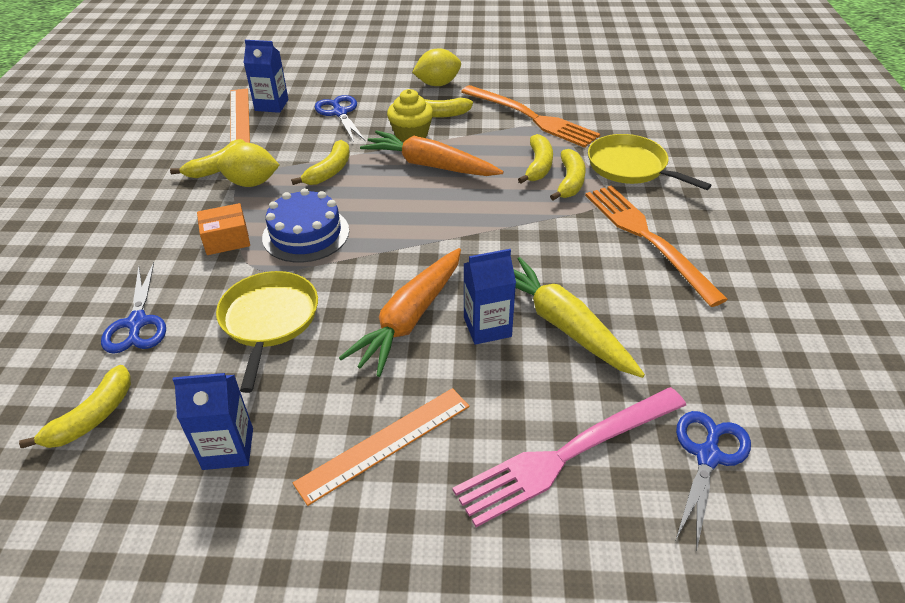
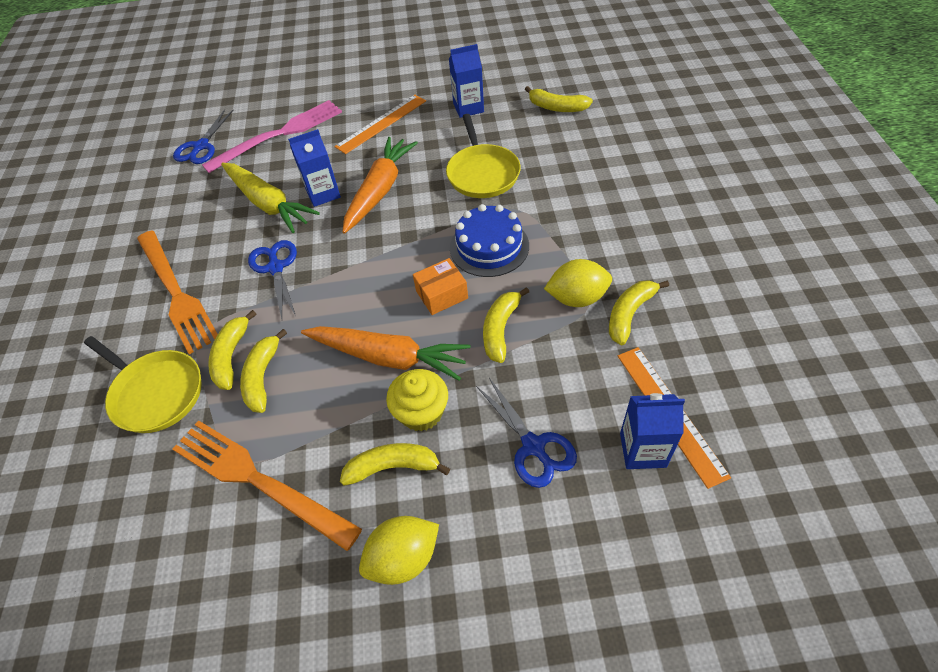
camera: 175 degrees right, 10 degrees up
yellow banana [19,365,131,448] -> yellow banana turned 90 degrees counterclockwise [525,86,593,112]
blue scissors [101,262,166,354] -> blue scissors moved to [248,240,297,319]
orange box [197,203,250,255] -> orange box moved to [413,258,468,315]

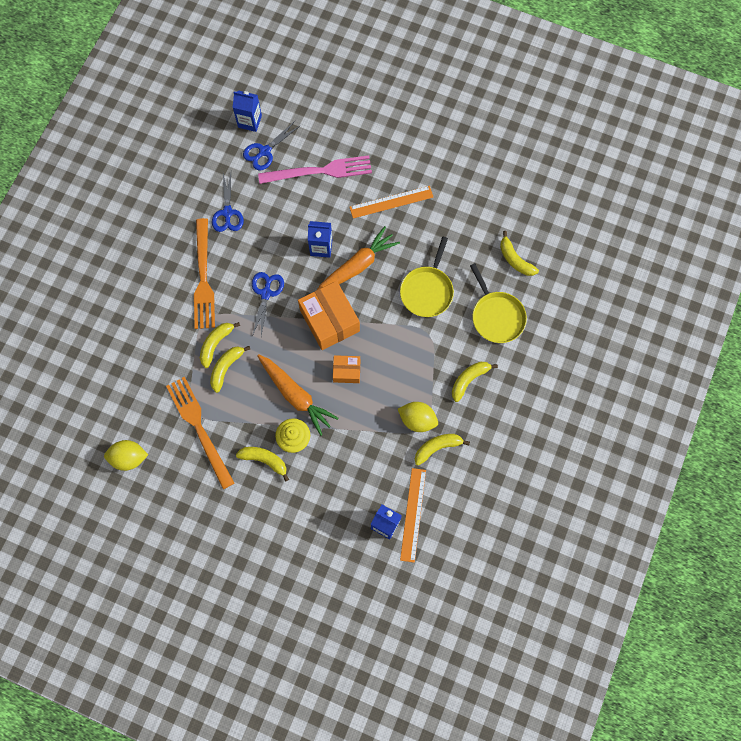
camera: 25 degrees right, 20 degrees up
yellow pan [84,336,202,433] -> yellow pan moved to [470,263,527,343]
yellow carrot [221,163,320,233] -> none
yellow lemon [359,516,439,585] -> yellow lemon moved to [104,440,148,471]
blue carton [449,44,484,118] -> blue carton moved to [233,90,262,132]
blue cake [450,204,529,277] -> none
blue scissors [476,378,577,488] -> blue scissors moved to [212,173,244,232]
yellow banana [483,287,529,363] -> yellow banana moved to [452,362,498,402]
none -> orange box [298,281,360,350]

